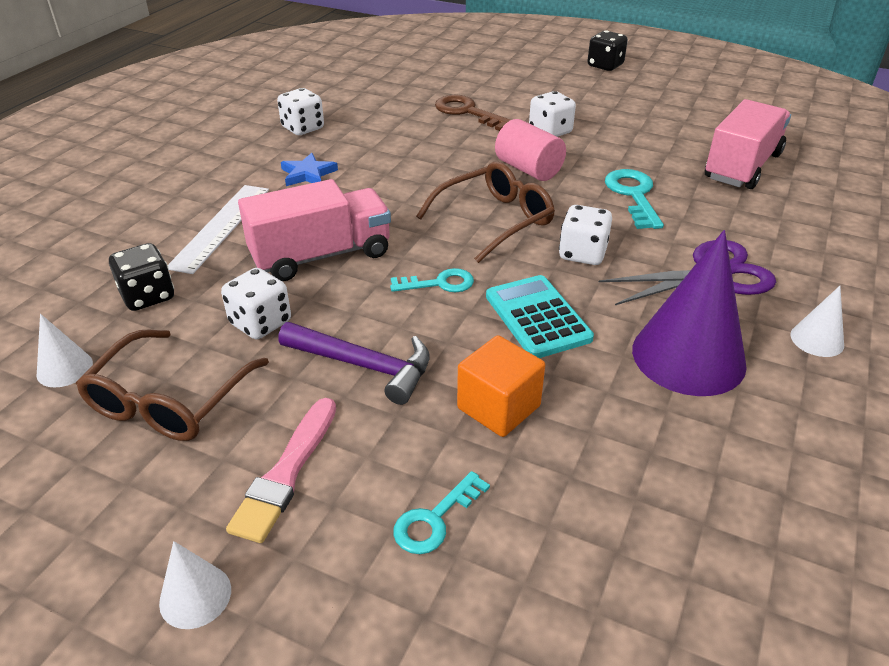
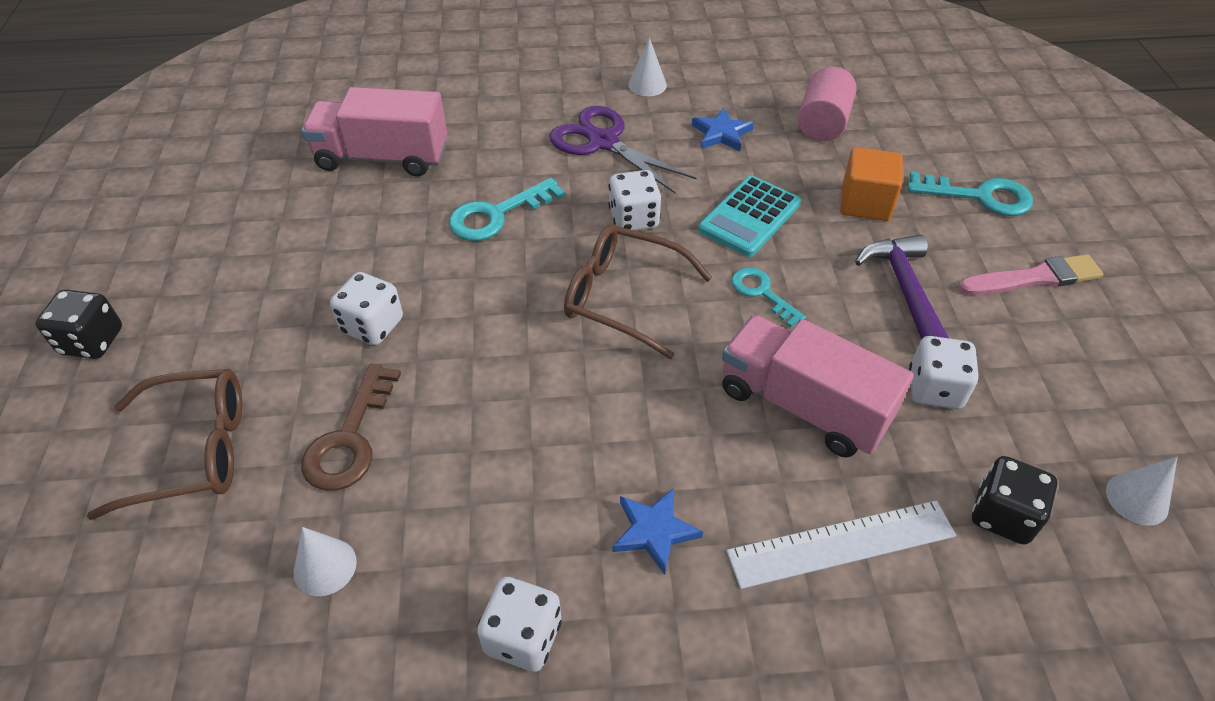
camera: 120 degrees left, 10 degrees up
brown glasses [76,330,269,441] -> brown glasses moved to [87,369,242,520]
white cone [159,541,231,629] -> white cone moved to [294,527,357,596]
turquoise key [393,471,490,554] -> turquoise key [908,172,1033,216], size x1.52
pink cylinder [495,119,566,181] -> pink cylinder moved to [798,67,857,142]
purple cone [632,230,747,396] -> blue star [692,108,754,151]

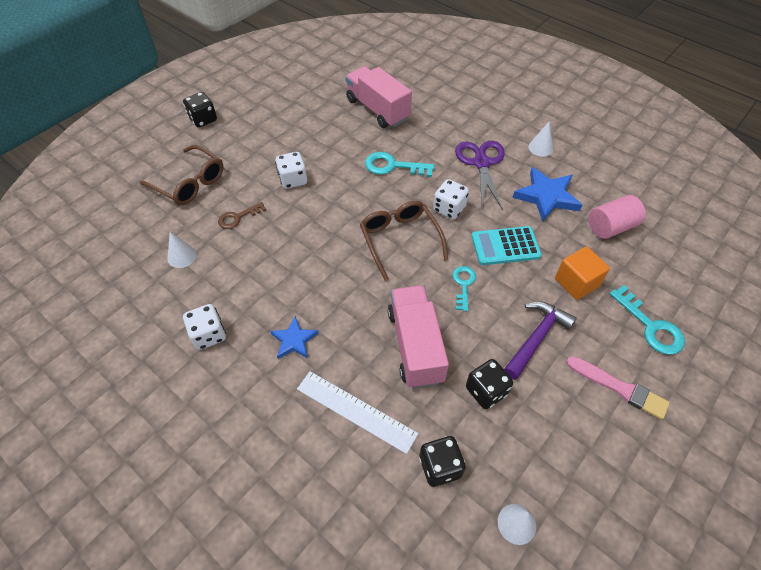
camera: 45 degrees right, 5 degrees up
brown key [301,364,401,491] -> brown key [218,202,266,229], size x0.66
blue star [692,108,754,151] -> blue star [512,167,582,222], size x1.66
white dice [909,336,979,409] -> black dice [466,359,513,409]

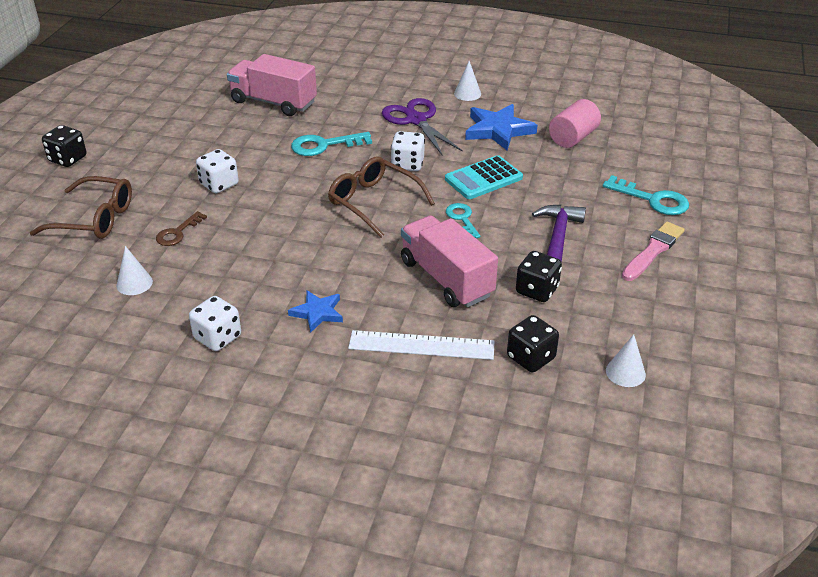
camera: 25 degrees left, 15 degrees down
orange cube [555,246,610,300] -> none
pink brush [566,356,670,420] -> pink brush turned 60 degrees counterclockwise [622,222,685,281]

